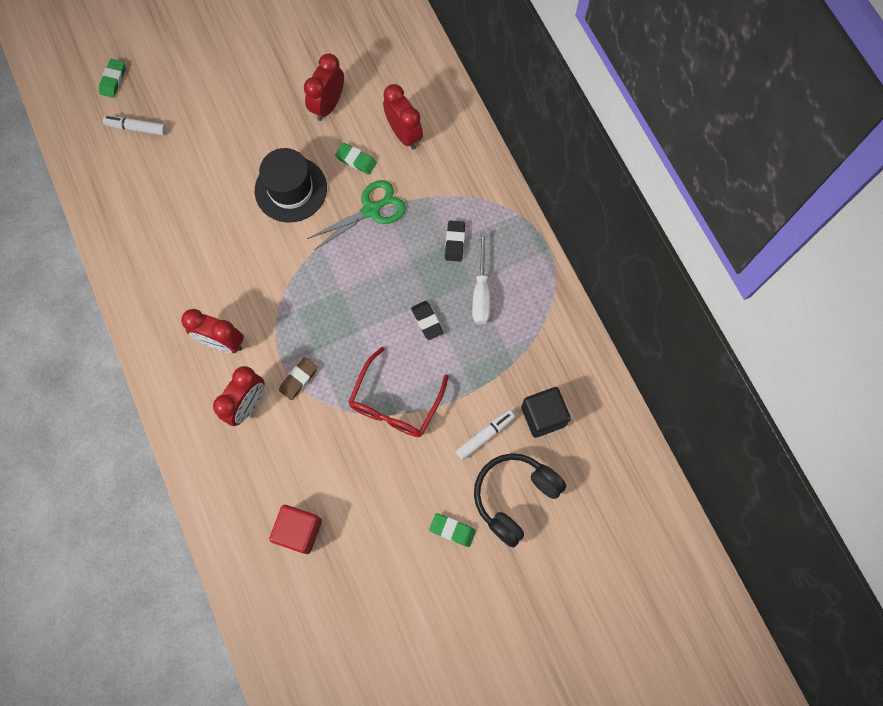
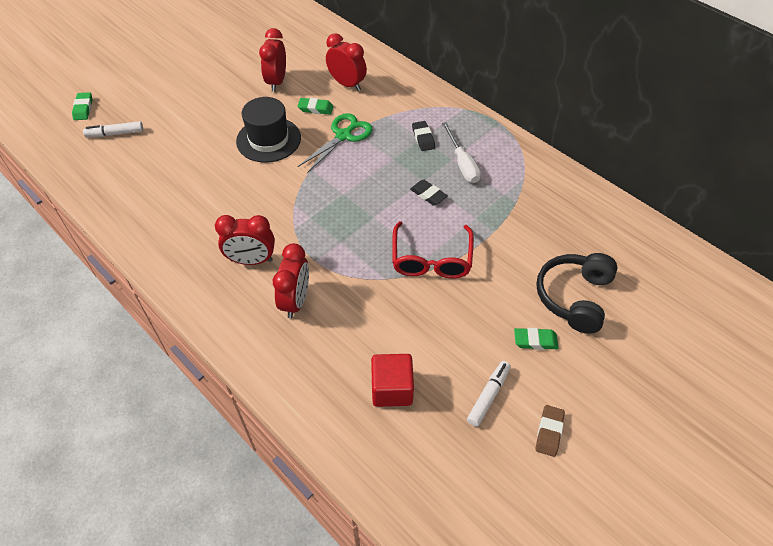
camera: 20 degrees left, 20 degrees down
brown eraser [279,357,317,400] -> brown eraser moved to [535,405,565,457]
white marker [455,410,515,460] -> white marker moved to [467,361,511,427]
black cube [521,387,571,438] -> none

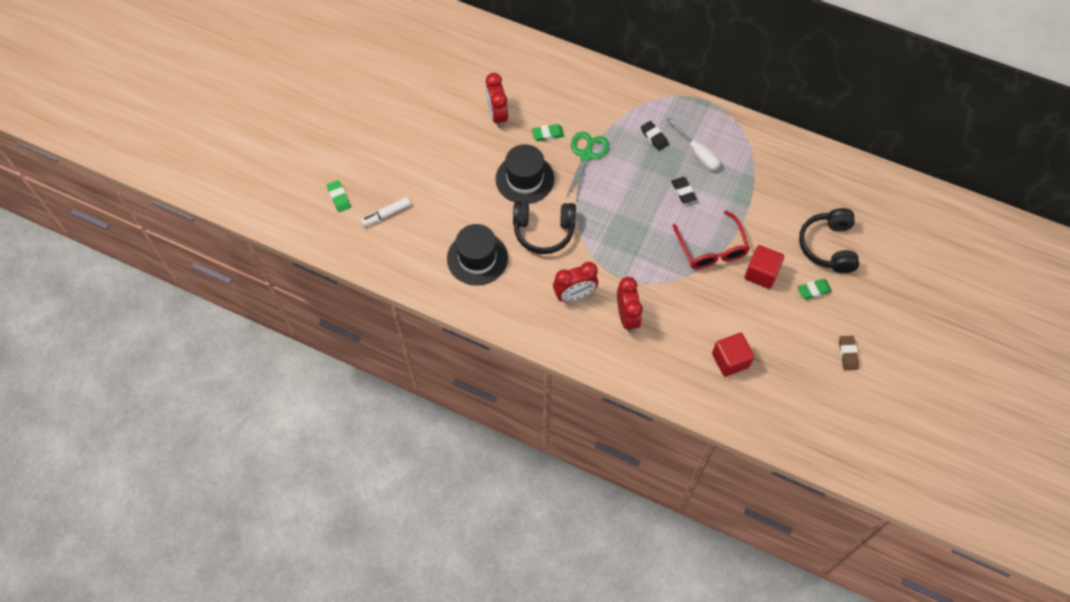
camera: 20 degrees left, 10 degrees up
red clock [326,33,367,91] -> none
black eraser [410,180,448,206] -> black eraser turned 45 degrees clockwise [671,177,697,203]
white marker [467,361,511,427] -> none
none -> black hat [447,224,508,285]
none -> black headphones [513,201,576,254]
none -> red cube [745,245,784,289]

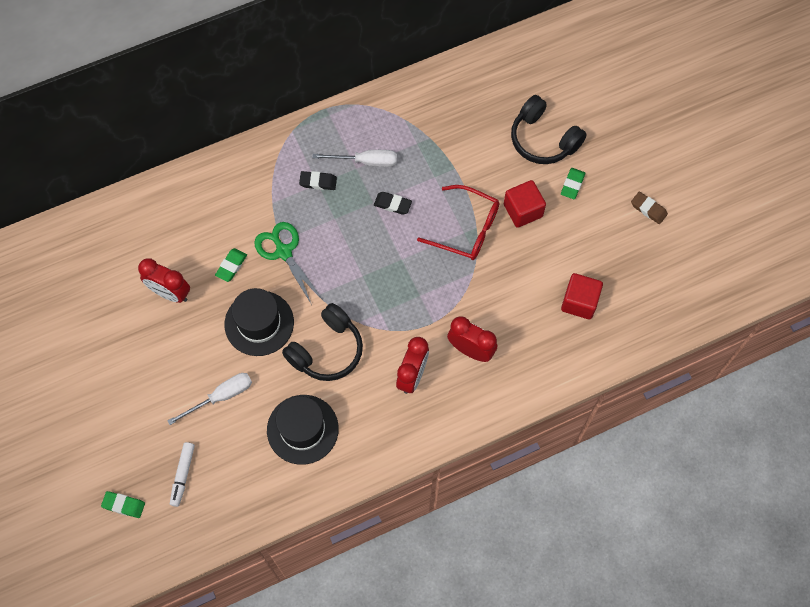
camera: 50 degrees left, 5 degrees up
none -> white screwdriver [167,373,252,425]

